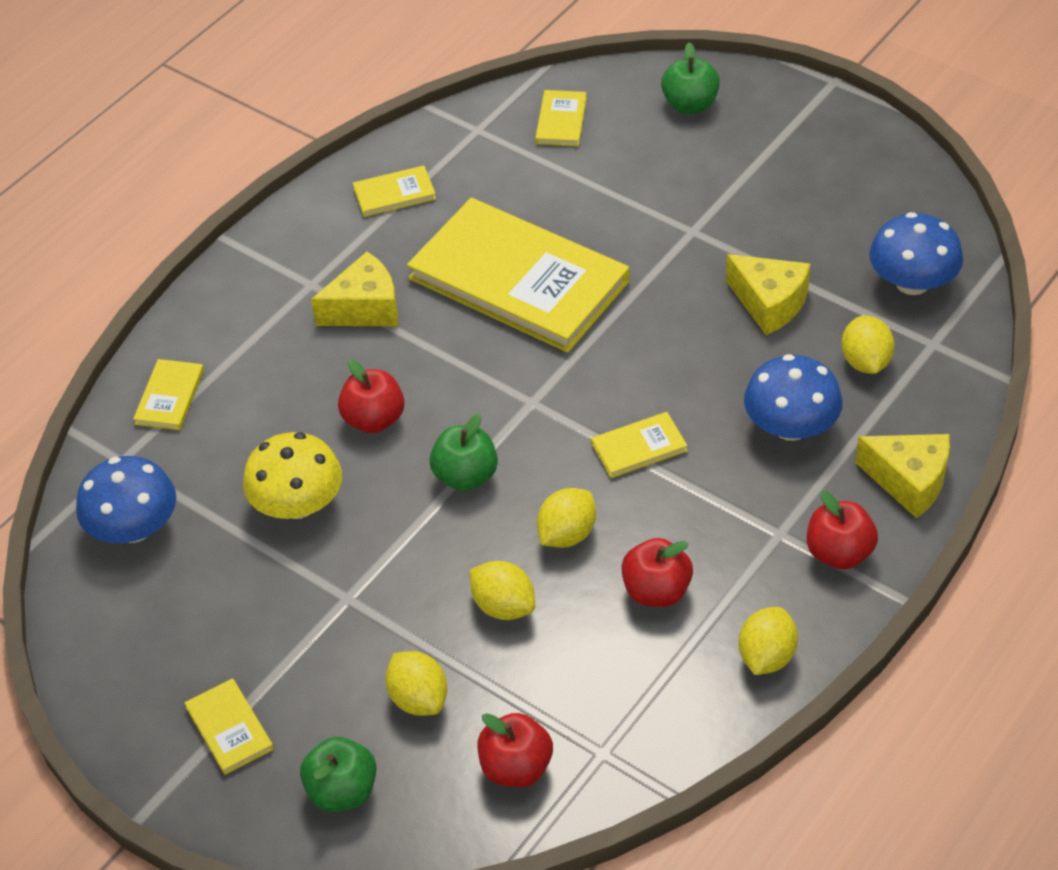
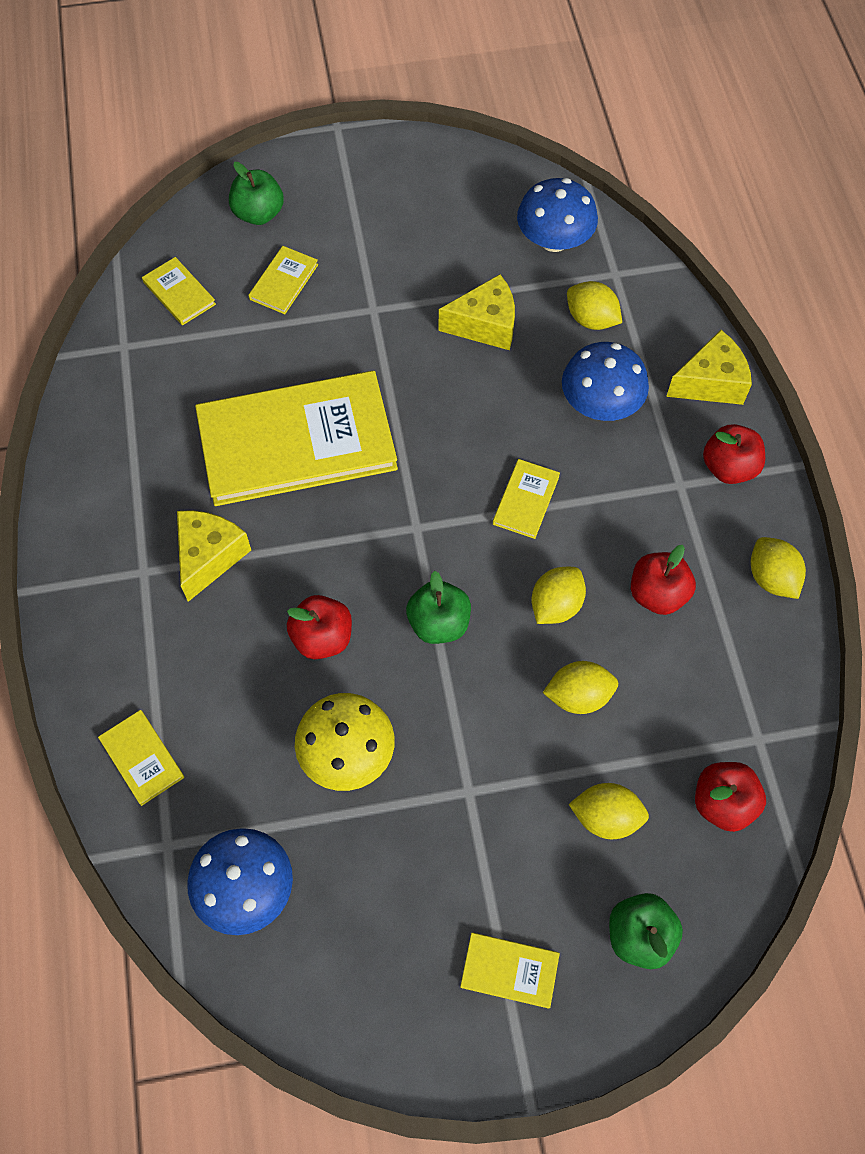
camera: 50 degrees left, 15 degrees up
yellow book [353,165,436,217] -> yellow book moved to [249,246,318,314]
yellow lemon [537,488,596,548] -> yellow lemon turned 45 degrees clockwise [531,567,586,624]

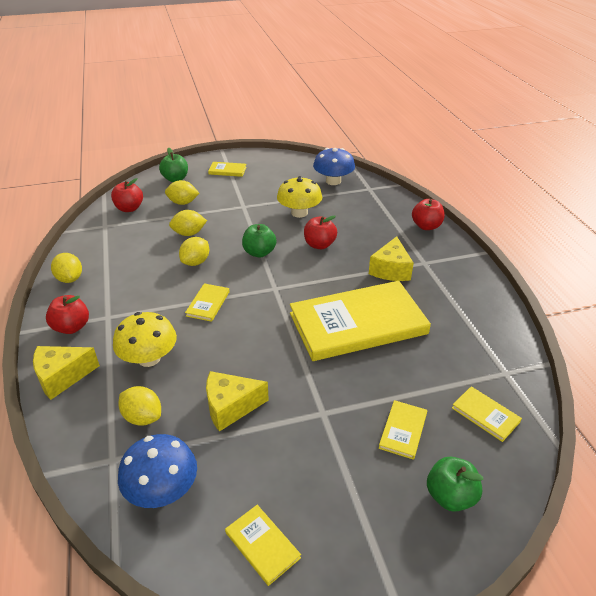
camera: 175 degrees right, 25 degrees down
yellow book [98,710,184,806] -> yellow book moved to [225,505,301,586]
blue mushroom [562,342,649,421] -> yellow mushroom [113,312,177,367]
red apple [631,545,696,615] -> red apple moved to [412,199,444,230]

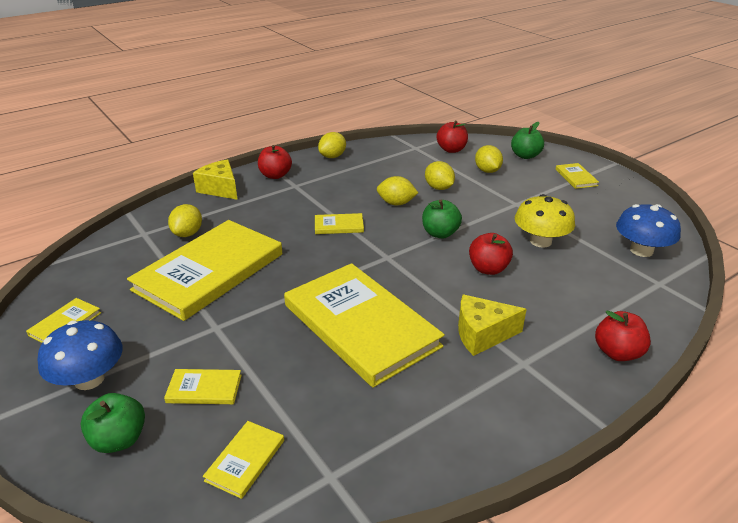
camera: 70 degrees right, 5 degrees down
yellow mushroom [113,312,177,367] -> none
blue mushroom [118,434,197,508] -> blue mushroom moved to [38,320,123,390]
yellow cheese [206,371,269,432] -> yellow book [127,220,282,321]

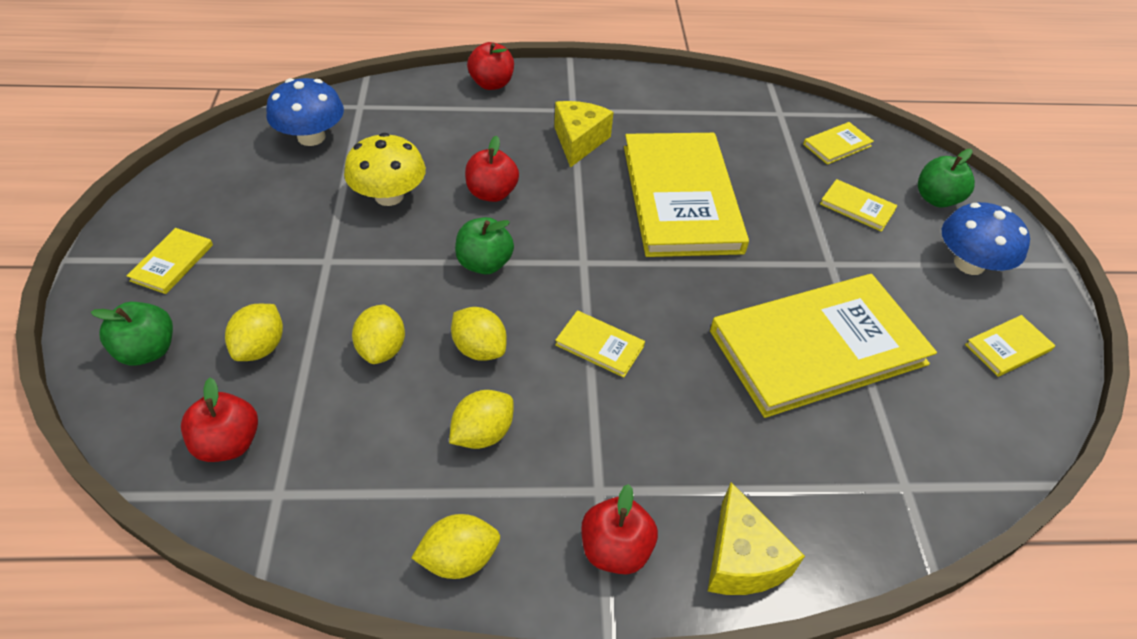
camera: 150 degrees left, 15 degrees up
yellow lemon [168,204,202,237] -> yellow lemon moved to [449,390,514,449]
yellow cheese [458,294,527,356] -> yellow cheese turned 105 degrees counterclockwise [554,101,613,168]

